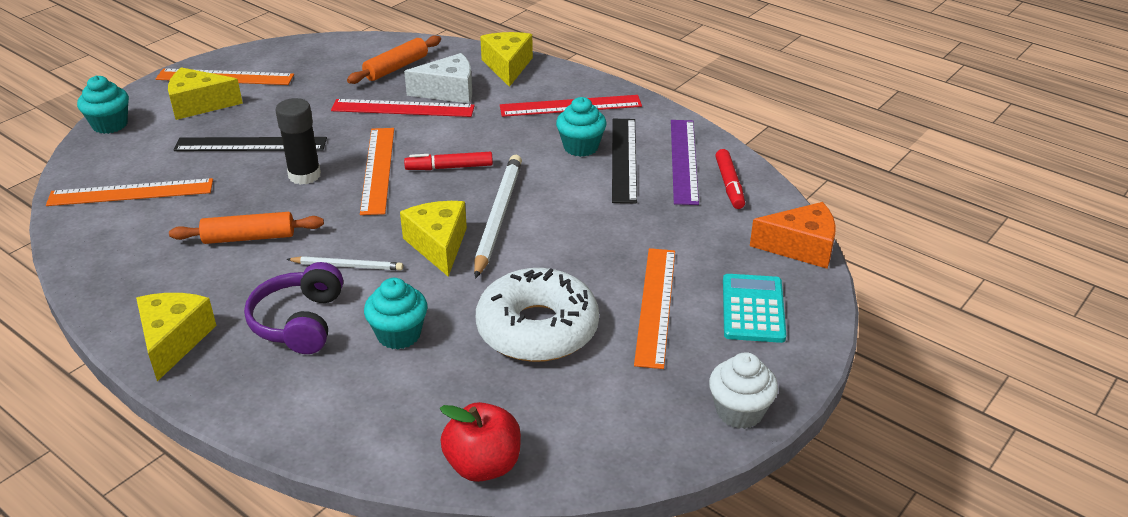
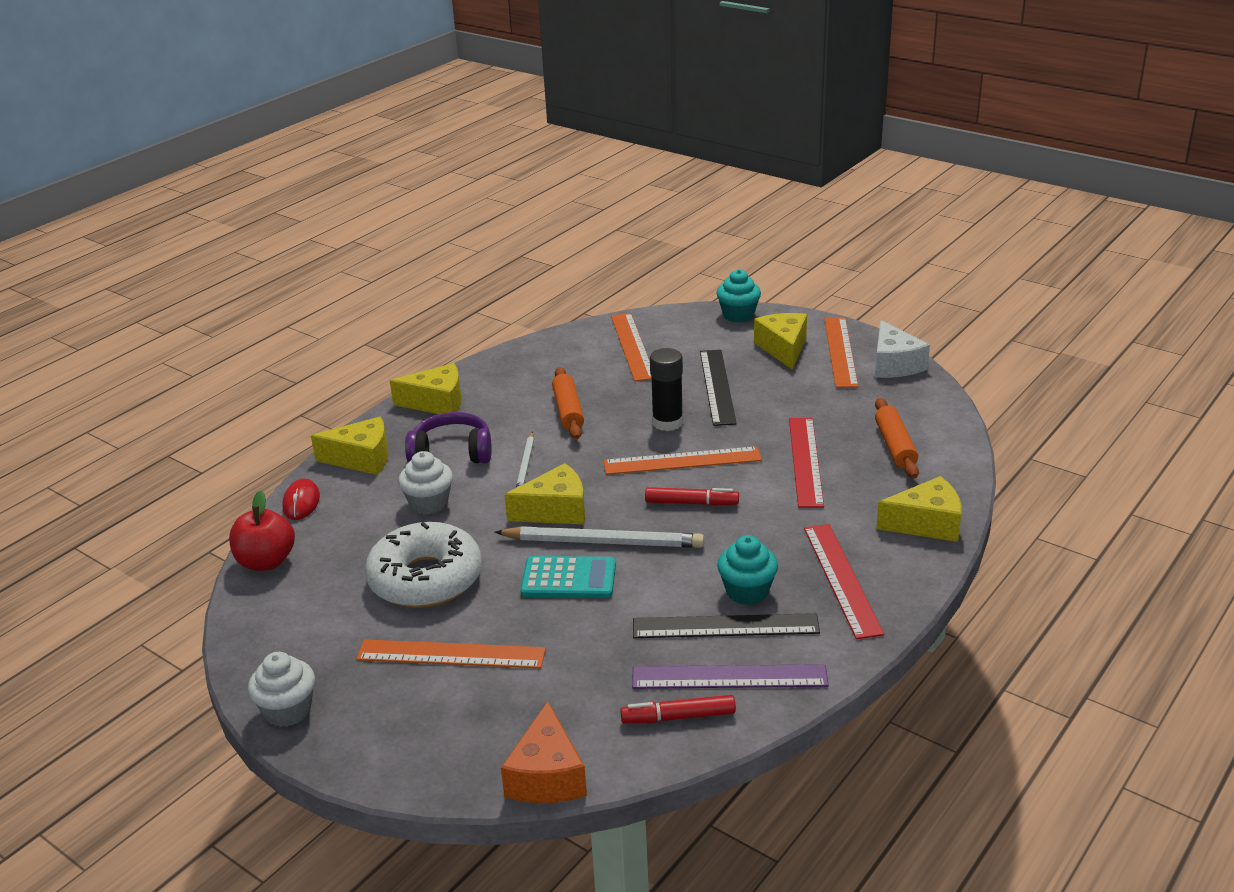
camera: 90 degrees right, 5 degrees down
orange rolling pin [347,35,441,84] -> orange rolling pin turned 45 degrees clockwise [875,398,919,479]
turquoise cupcake [364,278,428,349] -> white cupcake [398,451,453,515]
white cheese [404,53,472,103] -> white cheese moved to [875,320,930,378]
red marker [404,152,493,170] -> red marker turned 105 degrees clockwise [645,487,739,506]
turquoise calculator [723,274,786,343] -> turquoise calculator moved to [520,556,616,598]
none -> red mouse [282,478,320,520]
none -> yellow cheese [311,417,388,475]

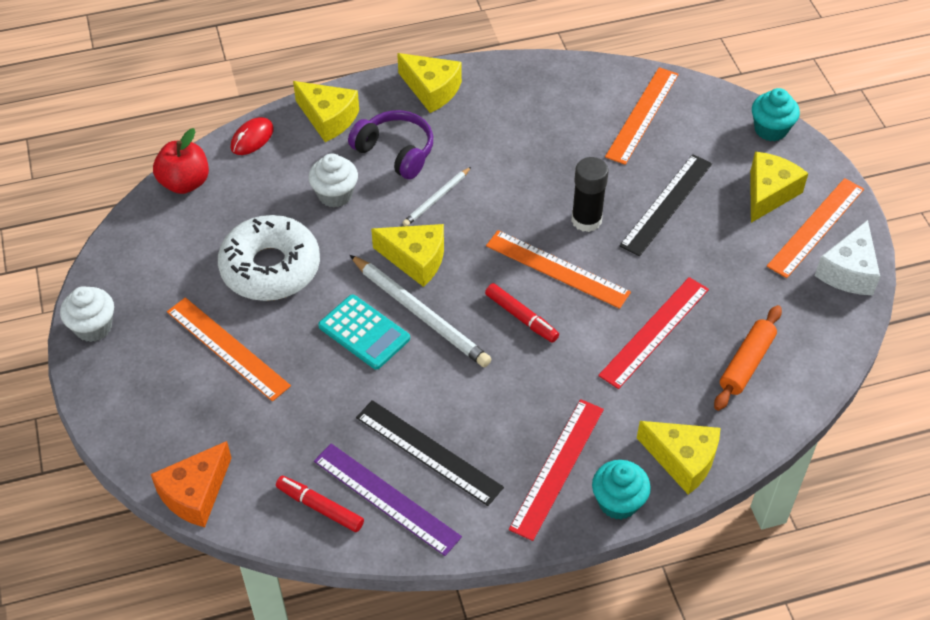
camera: 35 degrees right, 20 degrees up
orange rolling pin [552,367,584,439] -> none
turquoise cupcake [717,535,778,605] -> turquoise cupcake moved to [592,460,651,520]

